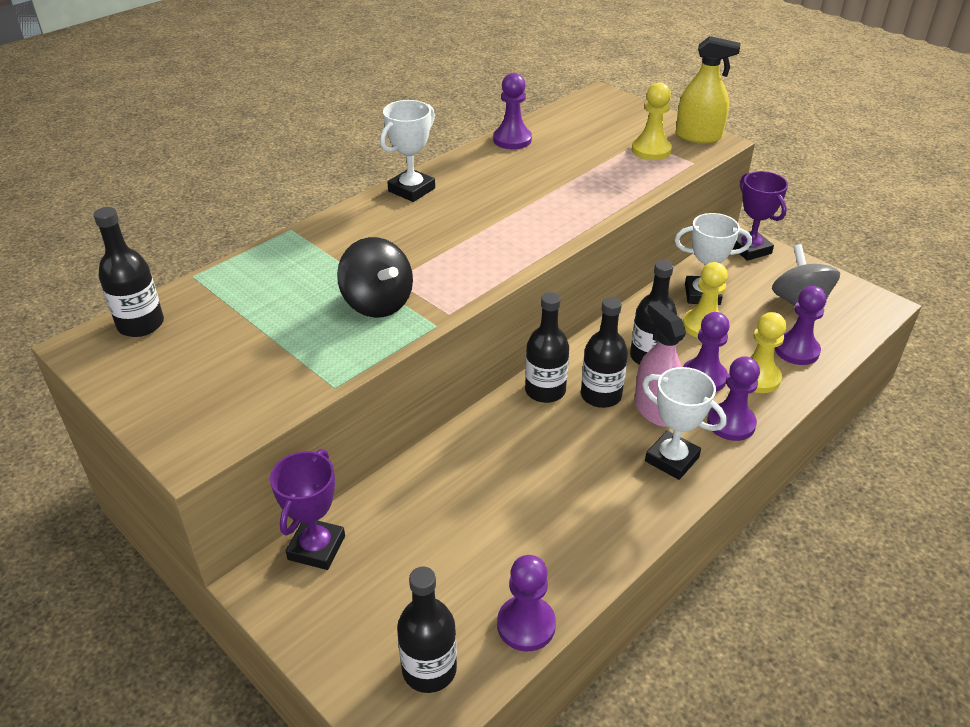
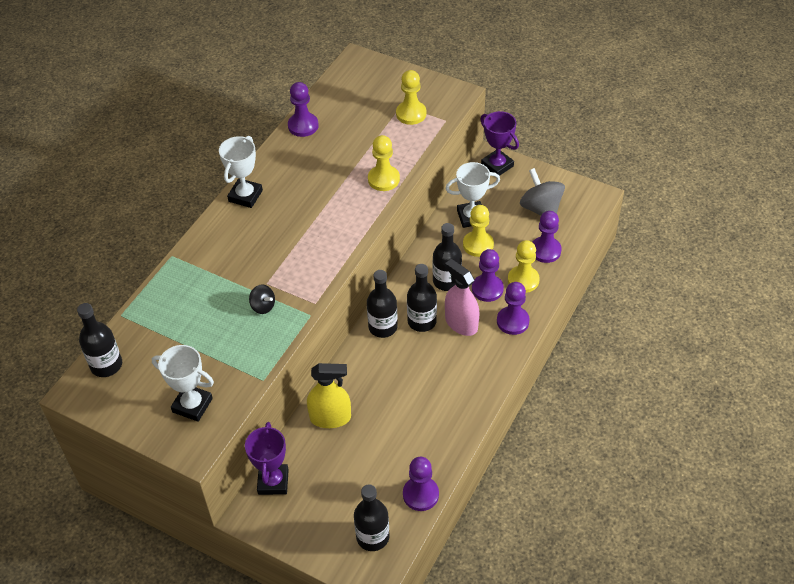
camera: 15 degrees left, 10 degrees up
black spinning top [337,237,413,318] -> black spinning top [249,285,275,314], size x0.53
white trophy [642,367,727,480] -> white trophy moved to [152,345,214,422]
yellow spray bottle [676,36,741,143] -> yellow spray bottle moved to [307,363,351,428]
none -> yellow pawn [368,135,400,191]

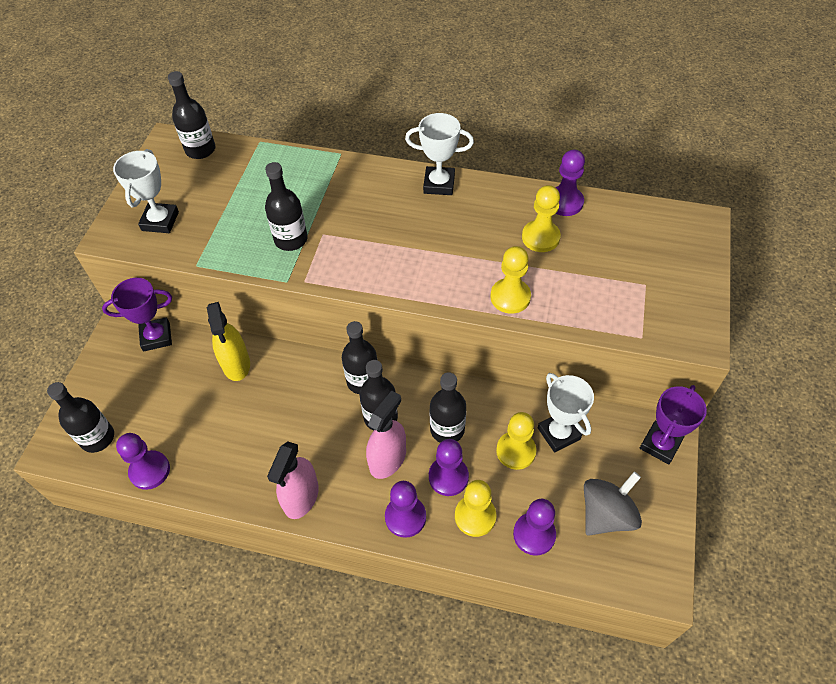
camera: 75 degrees right, 5 degrees up
black spinning top [249,285,275,314] -> black bottle [265,162,308,251]
yellow pawn [396,70,426,125] -> yellow pawn moved to [522,185,561,252]
none -> pink spray bottle [267,442,319,519]

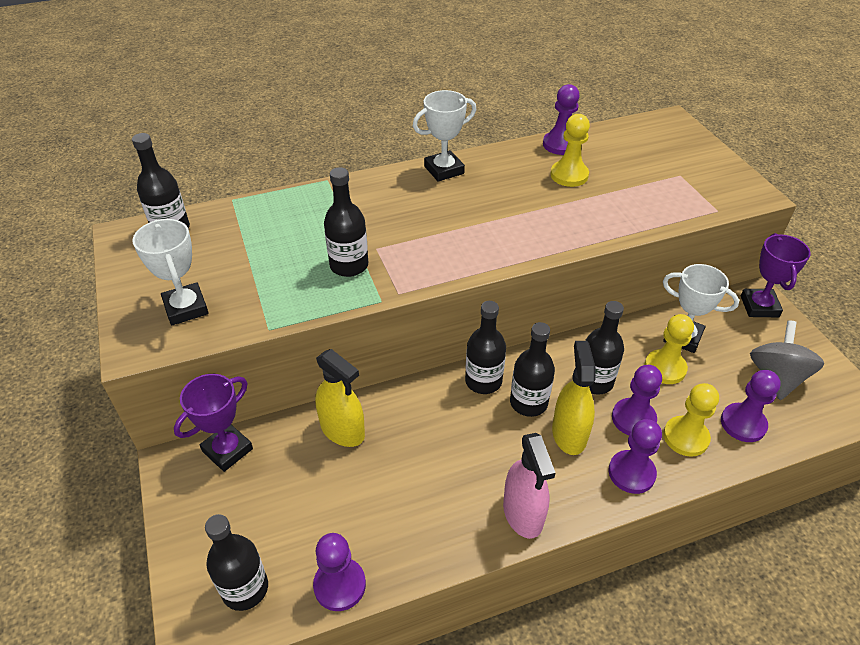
camera: 35 degrees left, 10 degrees down
pink spray bottle [366,390,406,479] -> yellow spray bottle [552,341,595,455]
yellow pawn [490,246,531,314] -> none

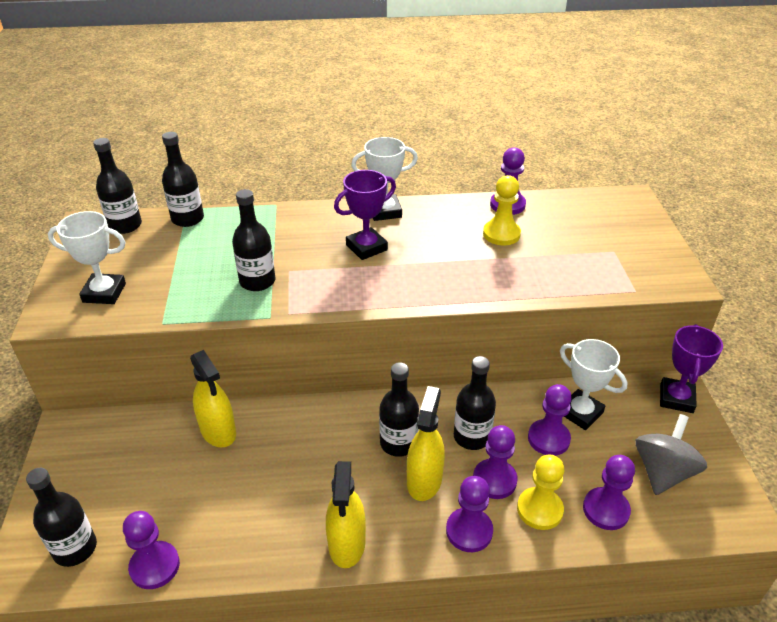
camera: 15 degrees right, 5 degrees down
white trophy [132,219,209,325] -> white trophy turned 75 degrees counterclockwise [48,211,126,304]
purple trophy [174,374,253,472] -> purple trophy moved to [334,170,396,260]
black bottle [465,301,506,394] -> black bottle moved to [162,132,204,227]
pink spray bottle [503,433,555,539] -> yellow spray bottle [326,461,366,568]
yellow pawn [645,314,694,384] -> purple pawn [528,384,572,456]

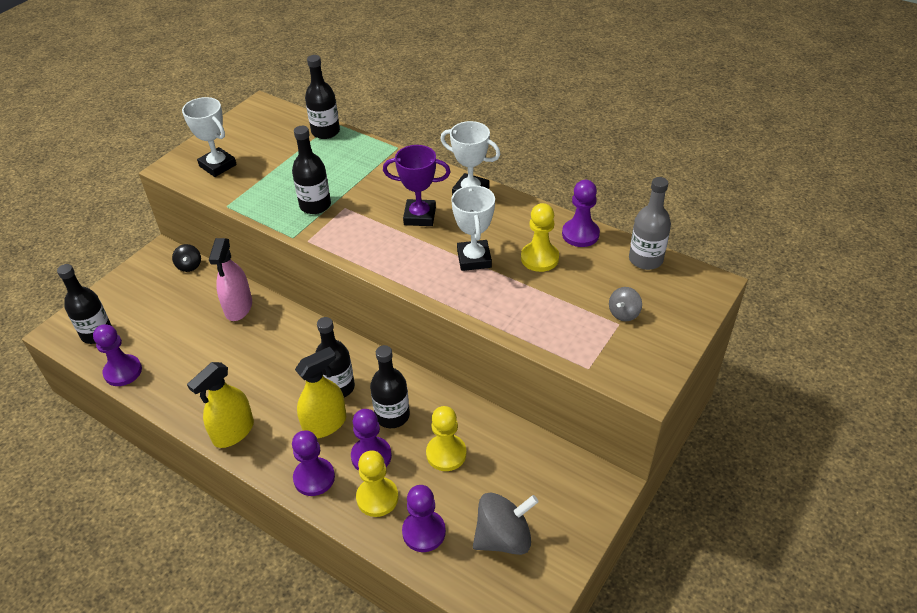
camera: 40 degrees right, 5 degrees up
black bottle [93,138,142,234] -> none
yellow spray bottle [190,350,236,447] -> pink spray bottle [209,238,252,321]
purple pawn [528,384,572,456] -> yellow pawn [426,406,467,471]
white trophy [560,339,628,430] -> white trophy moved to [452,185,495,271]
purple trophy [660,324,723,413] -> none
none -> black spinning top [172,244,201,272]
none -> grey spinning top [609,287,642,321]
none -> grey bottle [629,177,671,270]

